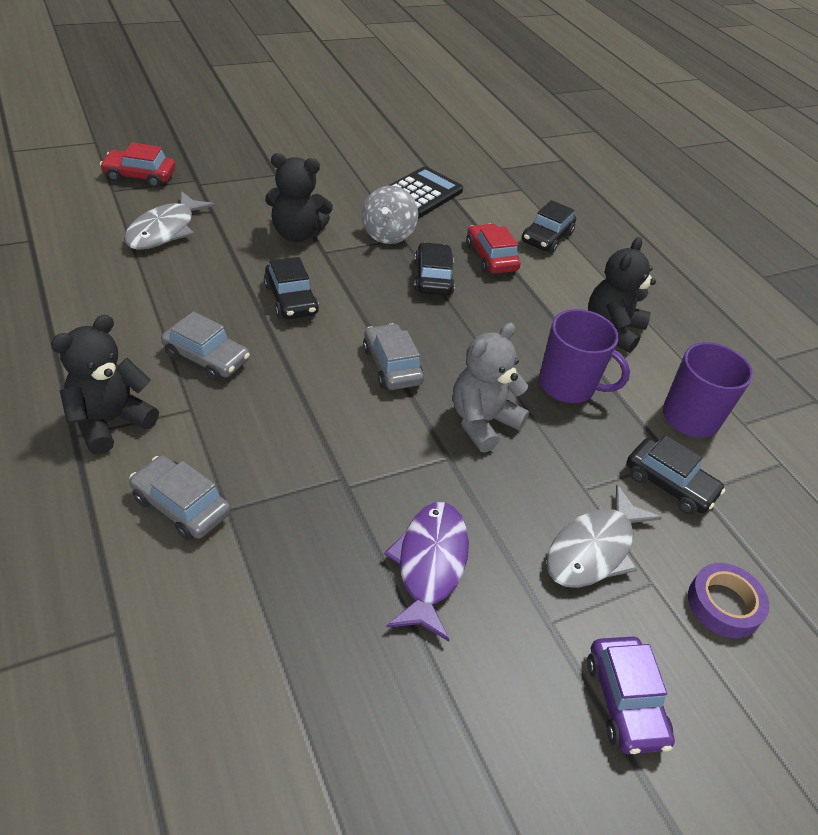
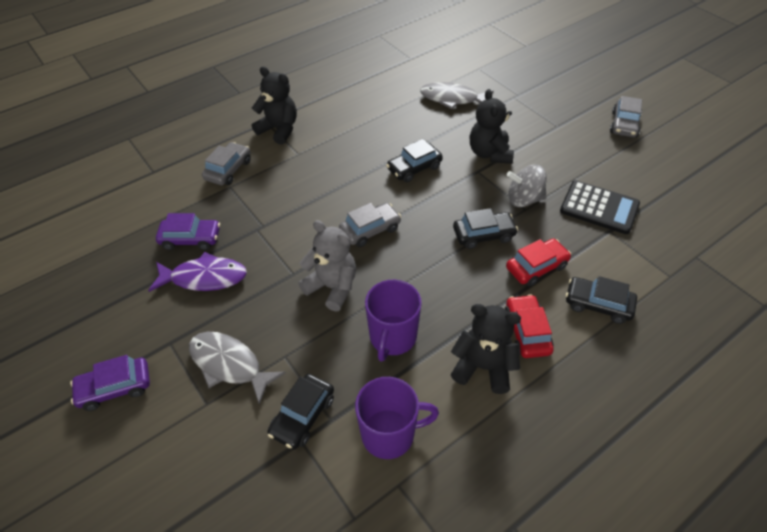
camera: 85 degrees right, 5 degrees up
red car [100,143,175,187] -> red car moved to [505,294,554,358]
grey car [161,311,250,381] -> grey car moved to [610,96,642,137]
purple tape [688,563,769,638] -> none
none -> purple car [156,213,220,250]

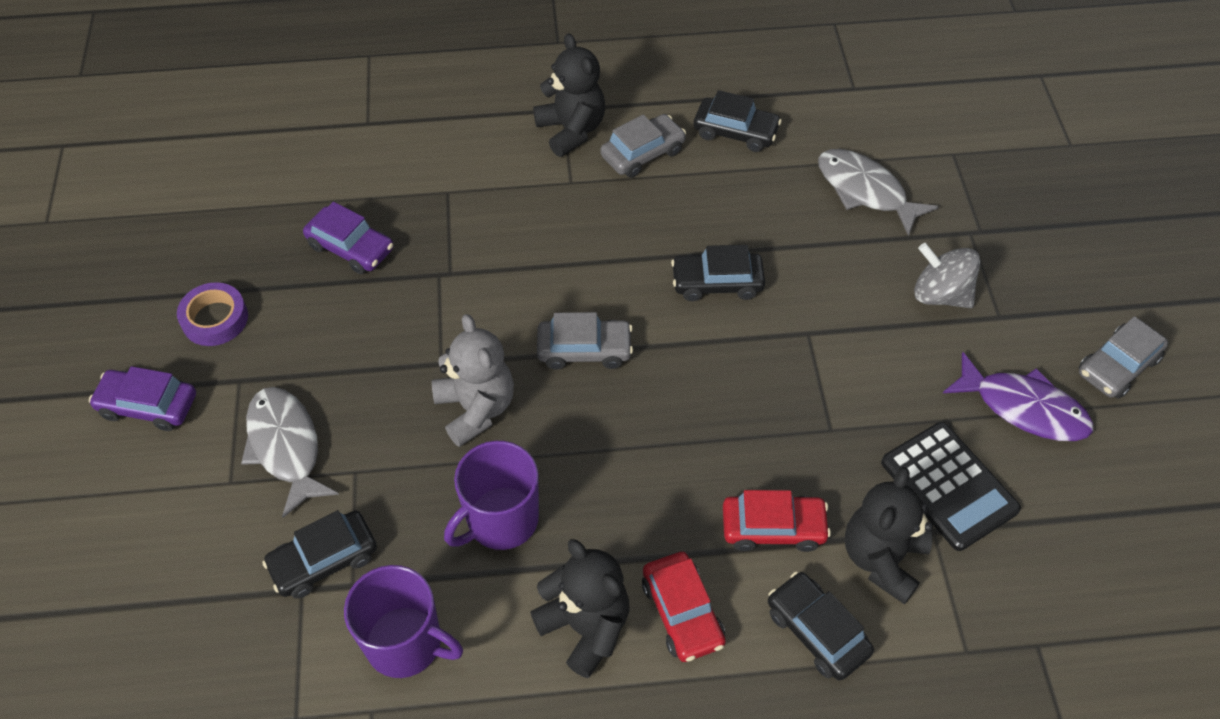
camera: 30 degrees right, 5 degrees up
purple fish [148,252,247,292] -> purple fish moved to [943,352,1093,441]
grey car [202,142,251,185] -> grey car moved to [600,114,686,178]
black car [453,208,518,249] -> black car moved to [694,90,782,152]
black teddy bear [470,89,514,164] -> black teddy bear moved to [845,467,933,605]
red car [505,294,554,358] -> red car turned 135 degrees clockwise [642,552,726,662]
grey spinning top [506,165,547,207] -> grey spinning top moved to [914,243,981,308]
none -> purple tape [177,282,248,346]

